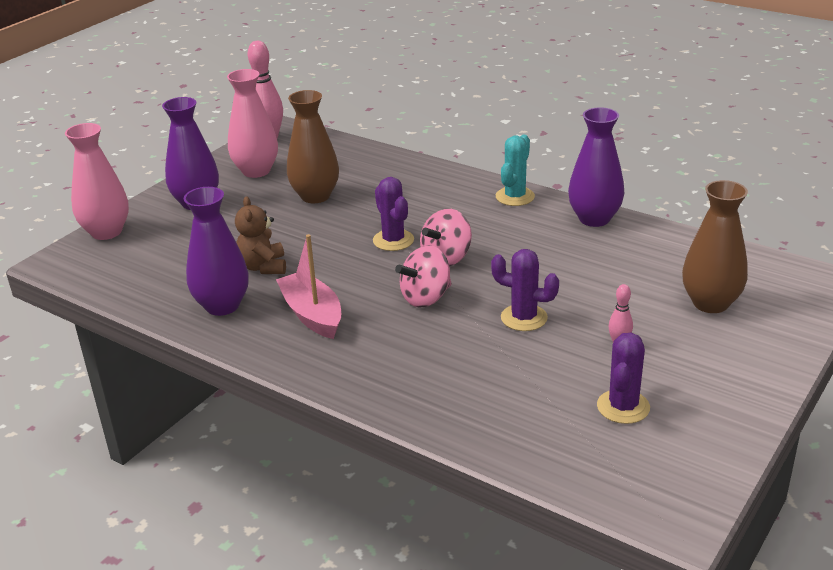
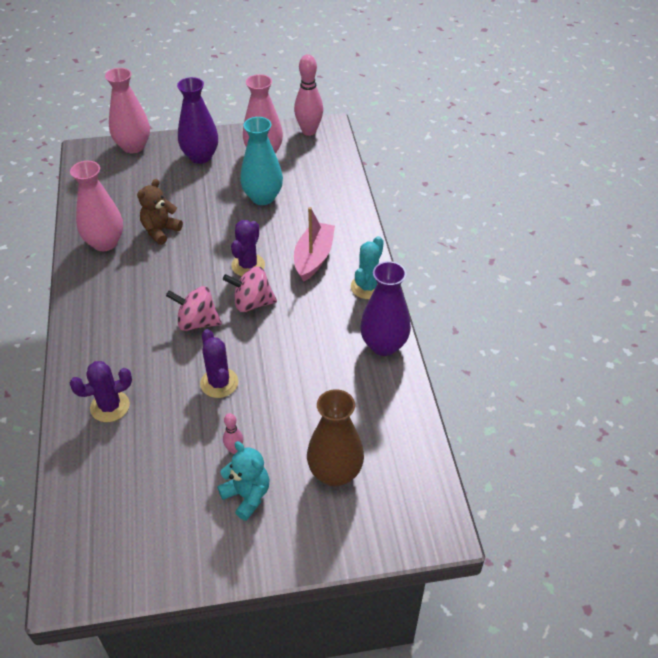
camera: 45 degrees right, 15 degrees up
purple vase [184,187,249,316] -> pink vase [70,161,123,251]
pink boat [276,234,341,339] -> pink boat moved to [294,207,335,282]
brown vase [287,90,339,203] -> turquoise vase [240,117,283,205]
turquoise cactus [496,135,535,206] -> turquoise cactus turned 45 degrees counterclockwise [351,236,384,299]
purple cactus [597,333,650,424] -> purple cactus moved to [70,361,132,422]
none -> turquoise teddy bear [217,441,270,521]

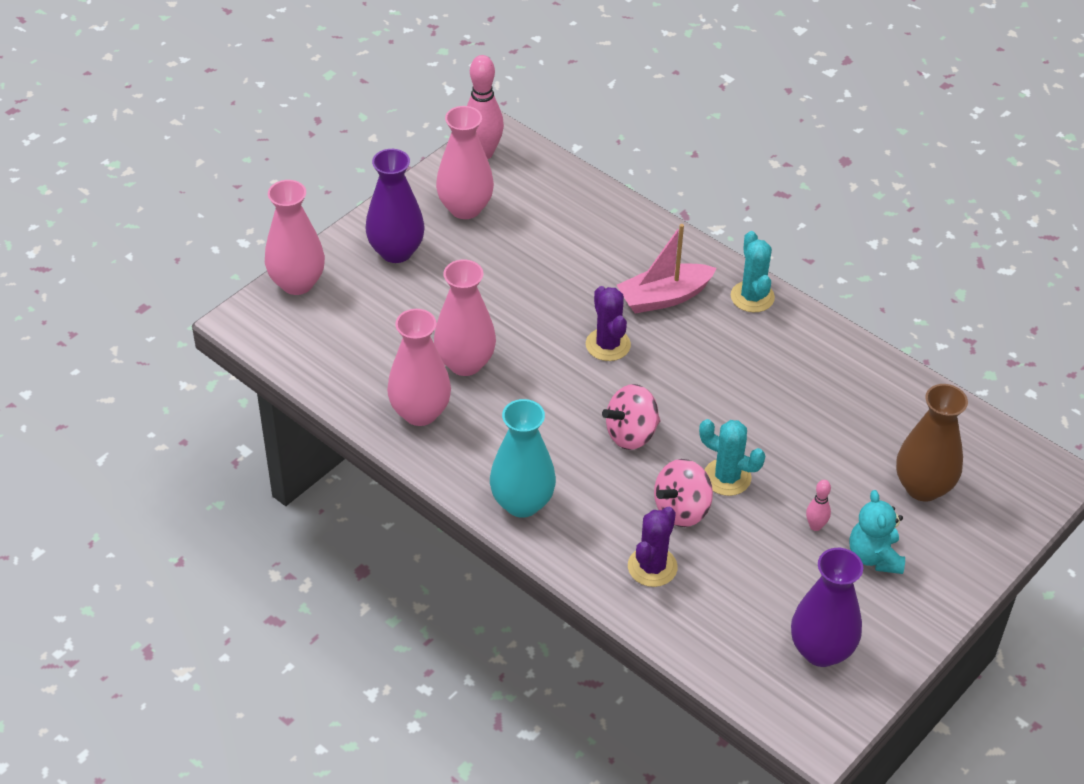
camera: 40 degrees left, 0 degrees up
brown teddy bear [137,179,183,245] -> pink vase [434,259,496,376]
purple cactus [200,329,238,398] -> turquoise cactus [699,419,765,496]
turquoise teddy bear [217,441,270,521] -> turquoise teddy bear turned 105 degrees counterclockwise [850,490,905,574]
pink spinning top [223,267,277,312] -> pink spinning top moved to [654,459,713,527]
turquoise vase [240,117,283,205] -> turquoise vase moved to [490,399,556,518]
pink boat [294,207,335,282] -> pink boat turned 90 degrees counterclockwise [617,224,717,313]
purple vase [360,261,411,356] -> purple vase moved to [791,548,863,667]

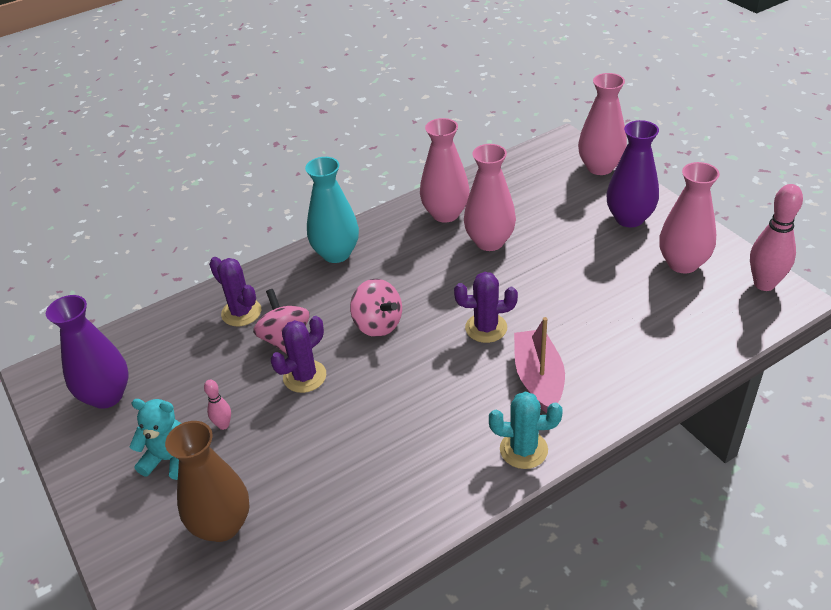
camera: 110 degrees right, 5 degrees down
pink spinning top [602,384,660,450] -> pink spinning top turned 150 degrees clockwise [350,279,402,337]
turquoise cactus [699,419,765,496] -> purple cactus [271,316,326,393]

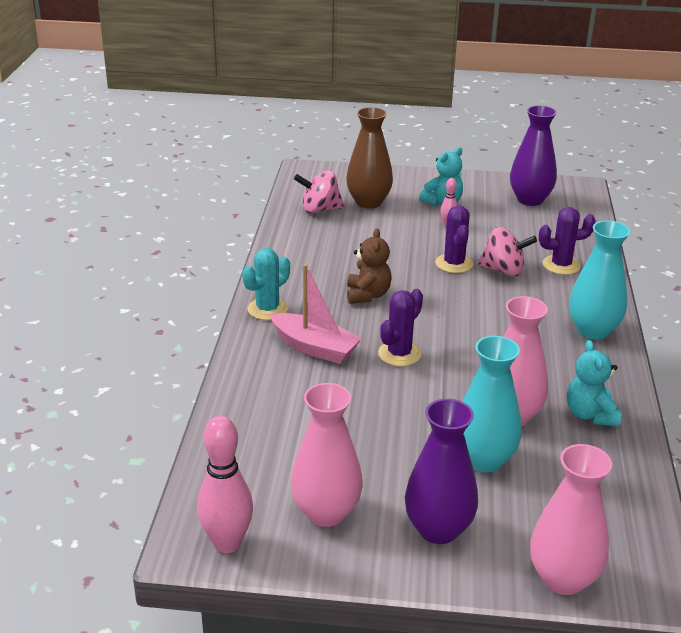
camera: 125 degrees right, 10 degrees down
pink spinning top [350,279,402,337] -> pink spinning top moved to [294,170,345,213]
pink vase [420,118,470,223] -> turquoise teddy bear [567,340,621,426]
none -> brown teddy bear [347,228,392,304]
none -> turquoise vase [462,336,522,473]

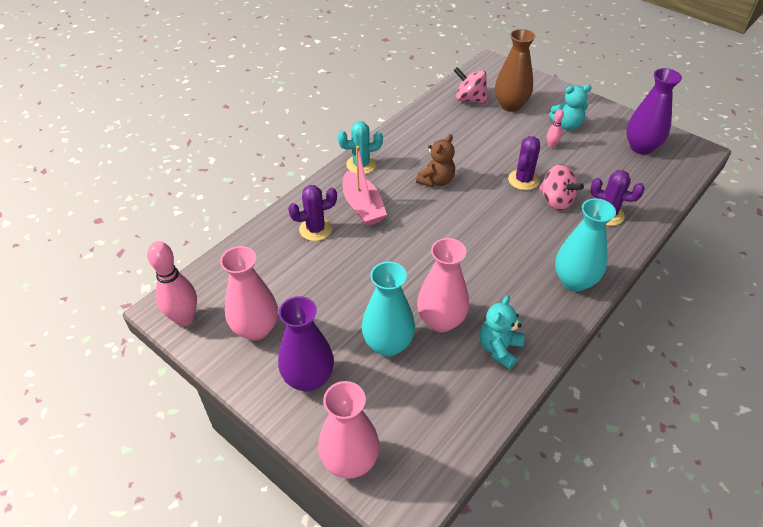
camera: 35 degrees right, 15 degrees up
purple cactus [378,289,423,366] -> purple cactus moved to [288,185,337,241]

